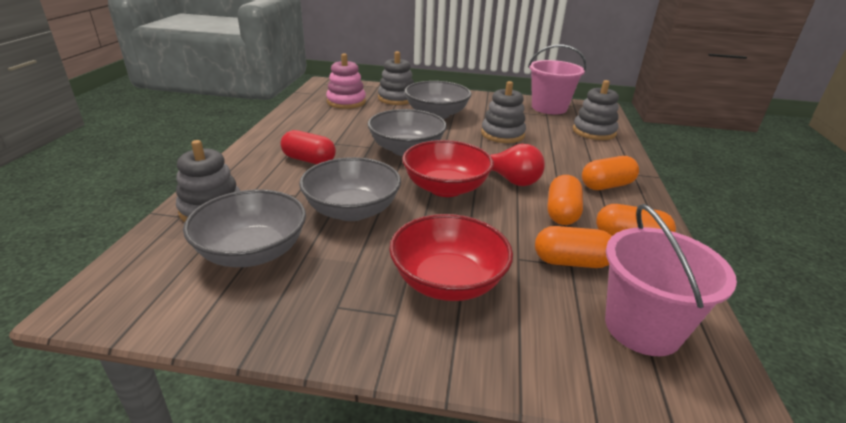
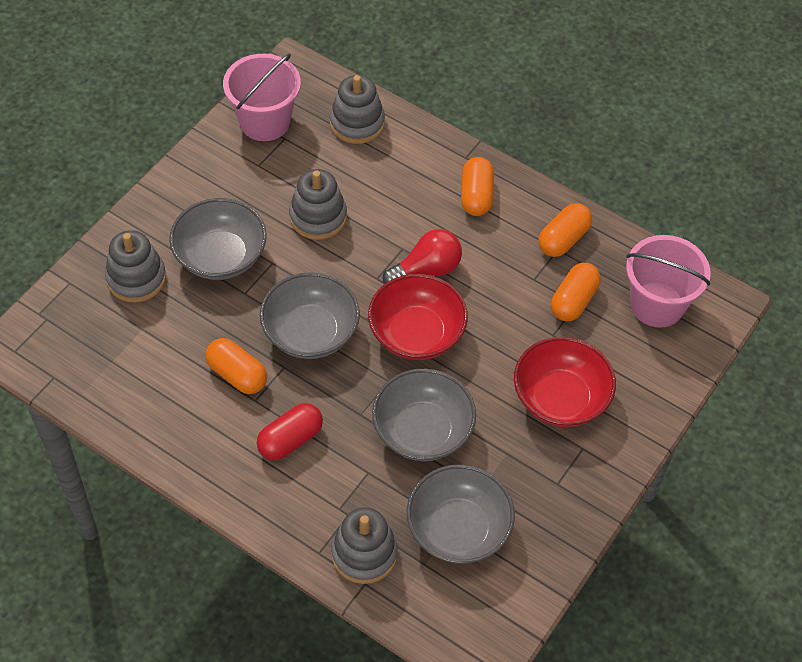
camera: 65 degrees left, 25 degrees up
pink stacking toy [326,53,366,109] -> none
orange capsule [548,175,583,225] -> orange capsule moved to [205,338,267,394]

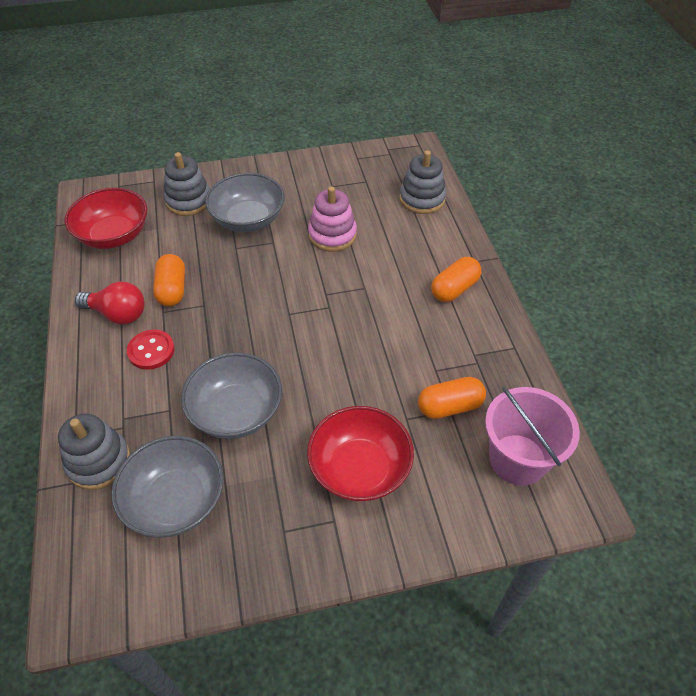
camera: 45 degrees right, 5 degrees down
pink bucket [223,54,301,141] -> none
red capsule [256,403,323,460] -> red button [127,330,175,370]
grey bowl [260,272,360,359] -> none
grey stacking toy [289,169,347,240] -> pink stacking toy [308,186,357,252]
red bowl [368,274,468,360] -> red bowl moved to [65,188,147,249]
red light bulb [382,229,462,284] -> red light bulb moved to [75,282,145,324]
orange capsule [538,203,592,257] -> none

